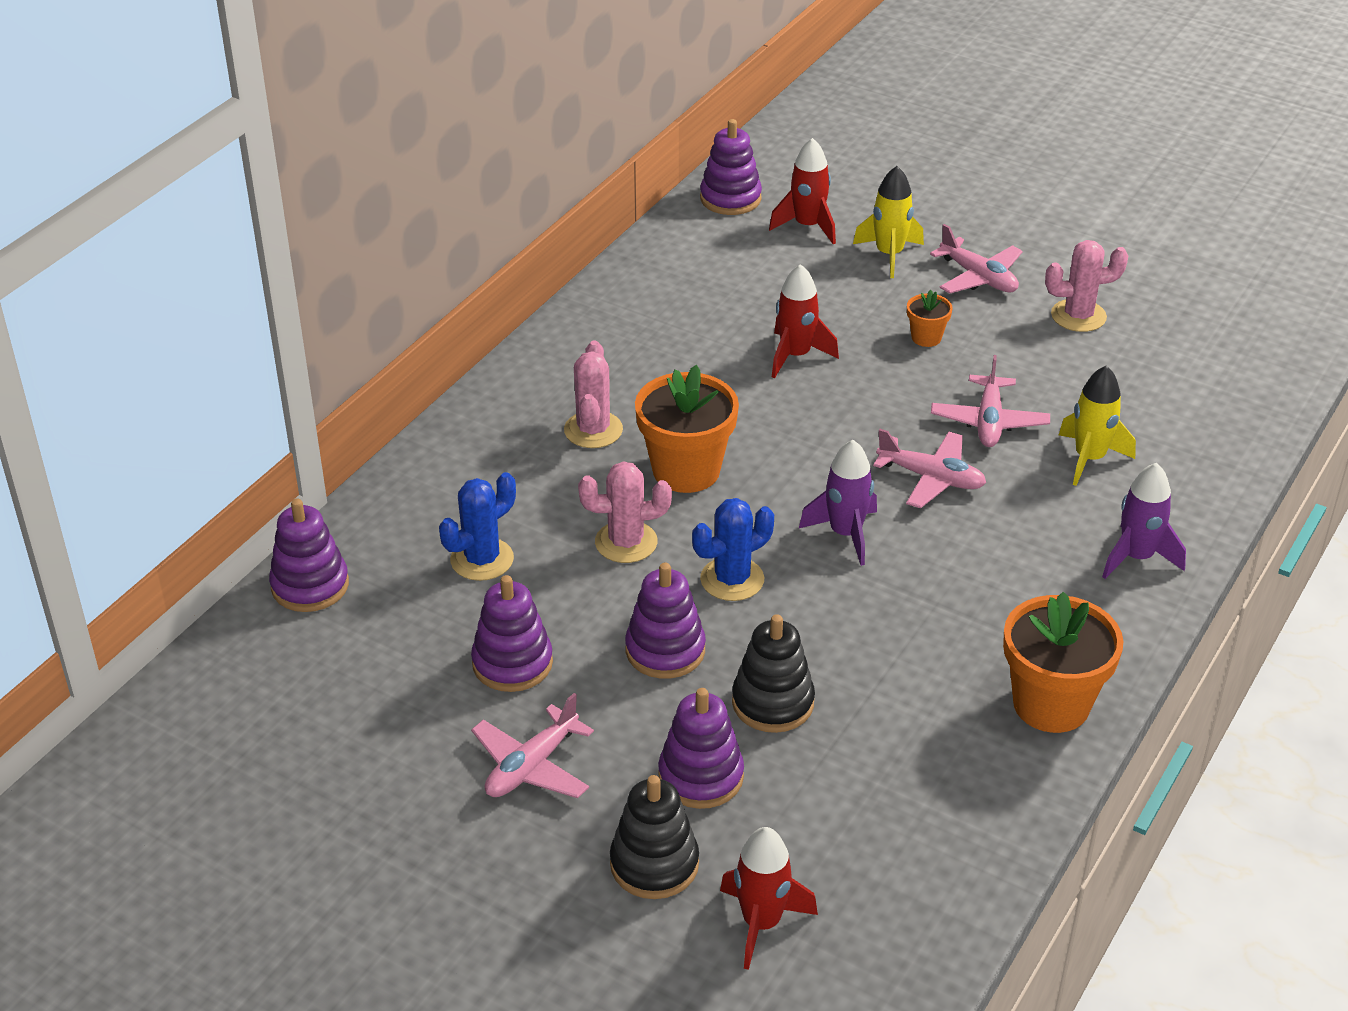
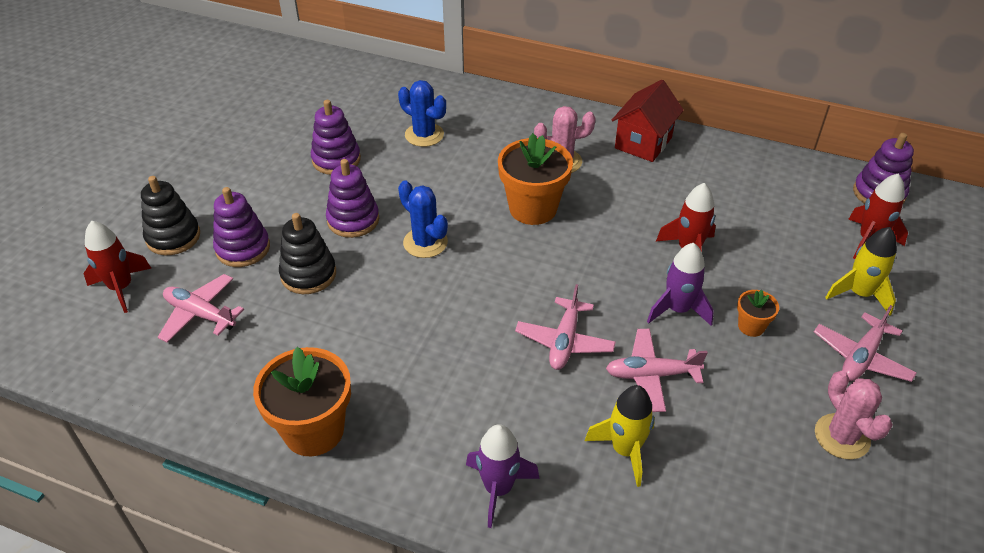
camera: 80 degrees right, 5 degrees up
purple stacking toy [269,498,349,612] -> none
pink plane [471,693,594,798] -> pink plane moved to [158,274,244,343]
pink cactus [578,461,672,563] -> none
purple rocket [799,440,877,566] -> purple rocket moved to [647,243,714,326]
none -> red house [612,80,684,162]

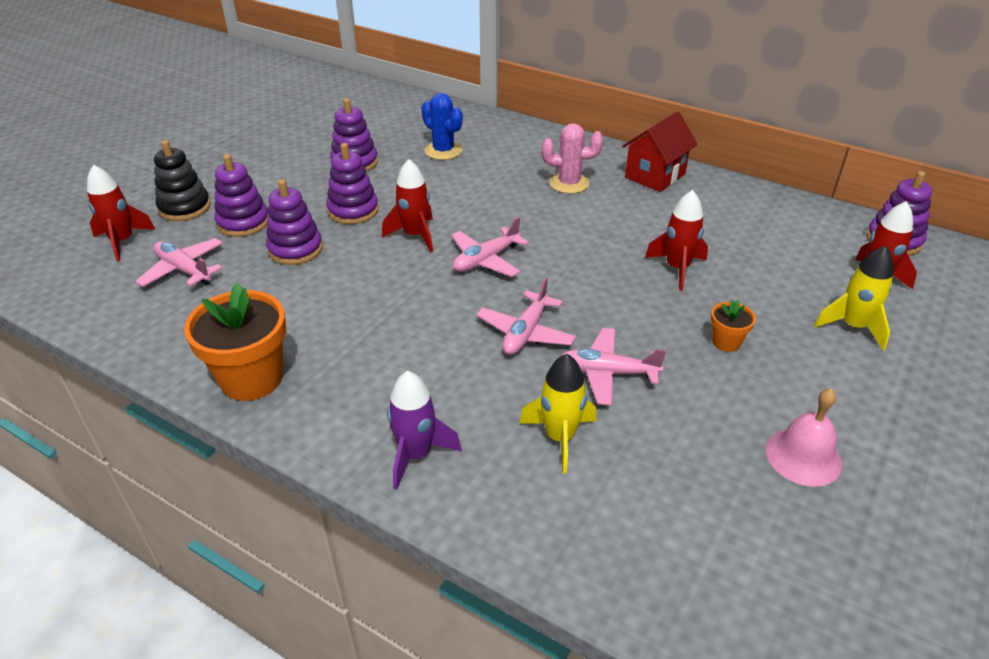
camera: 10 degrees right, 5 degrees down
black stacking toy [279,213,336,294] -> purple stacking toy [266,179,323,265]
blue cactus [398,180,448,258] -> red rocket [382,159,433,252]
orange flower pot [498,133,573,225] -> none
purple rocket [647,243,714,326] -> none
pink plane [814,305,917,382] -> pink plane moved to [451,217,529,277]
pink cactus [815,371,893,460] -> pink bell [766,388,842,487]

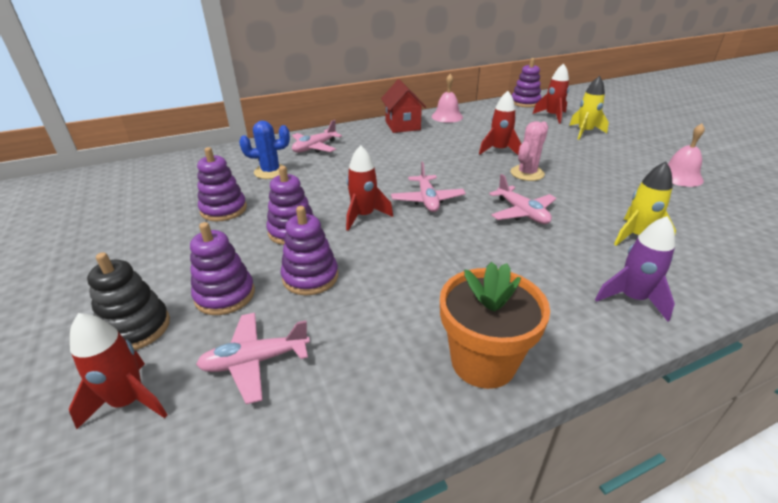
camera: 55 degrees left, 5 degrees down
pink cactus [542,123,603,194] -> pink cactus moved to [510,121,548,181]
pink plane [560,328,666,406] -> pink plane moved to [292,120,342,153]
orange flower pot [711,300,756,352] -> none
none -> pink bell [432,74,463,123]

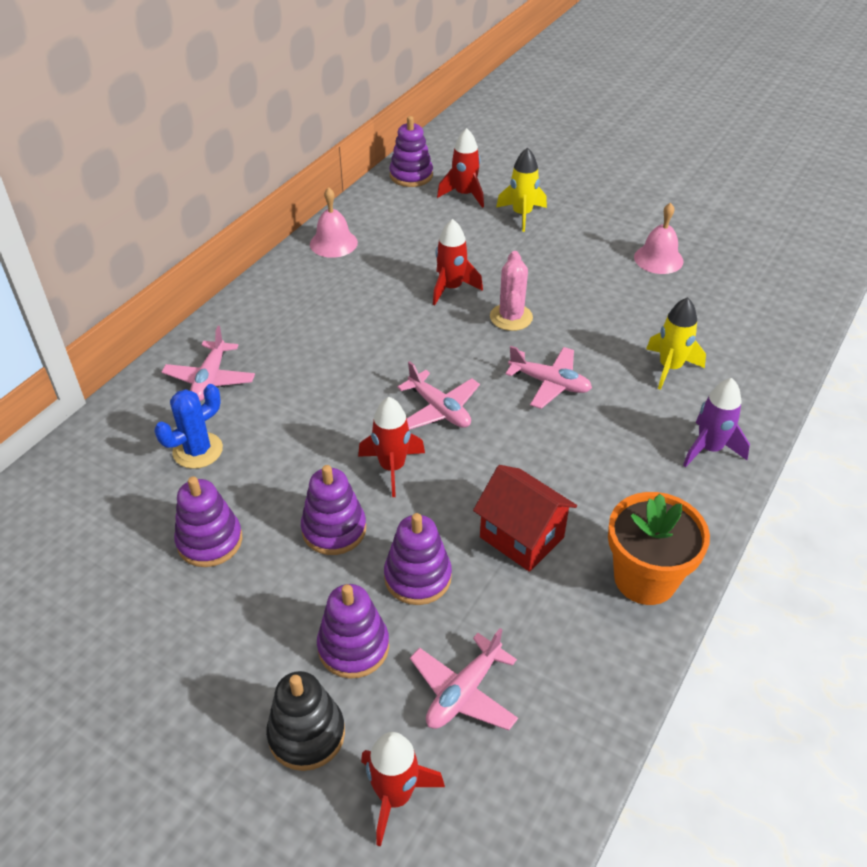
camera: 35 degrees left, 10 degrees up
red house [381,79,426,133] -> red house moved to [473,465,577,572]

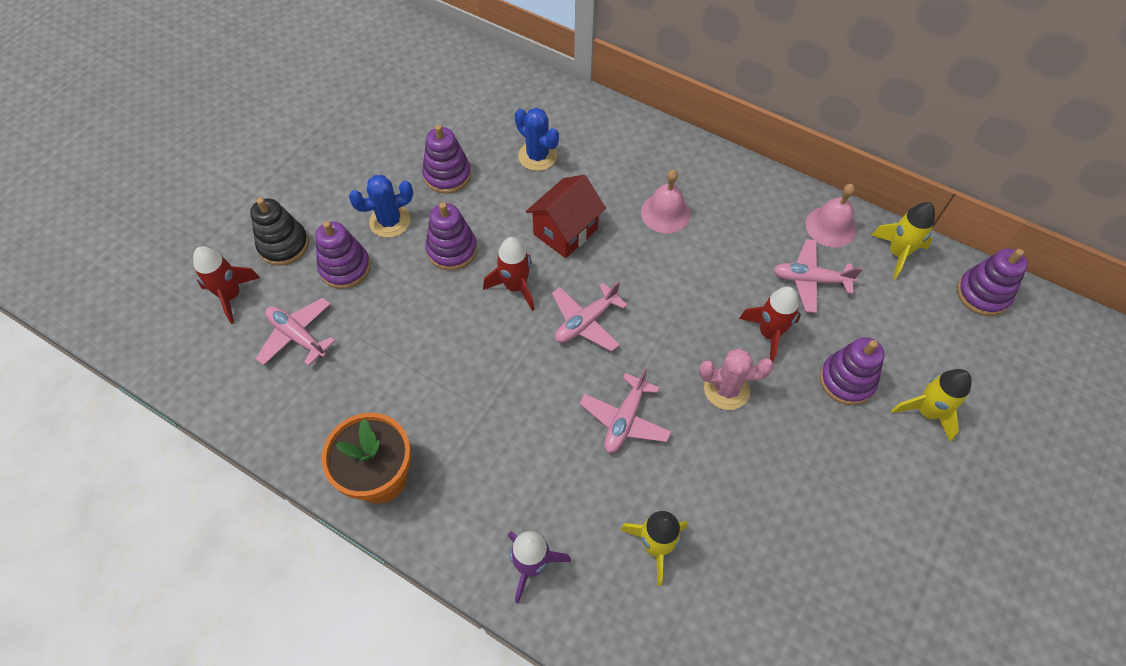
camera: 90 degrees right, 15 degrees up
pink plane [162,326,255,401] -> pink plane moved to [773,239,862,313]
purple stacking toy [384,513,452,605] -> purple stacking toy moved to [820,337,884,405]
red rocket [437,128,484,208] -> none
red house [473,465,577,572] -> red house moved to [526,175,606,258]
pink bell [634,203,683,274] -> pink bell moved to [641,170,690,233]
none -> blue cactus [349,175,413,238]
none -> yellow rocket [872,202,935,280]

